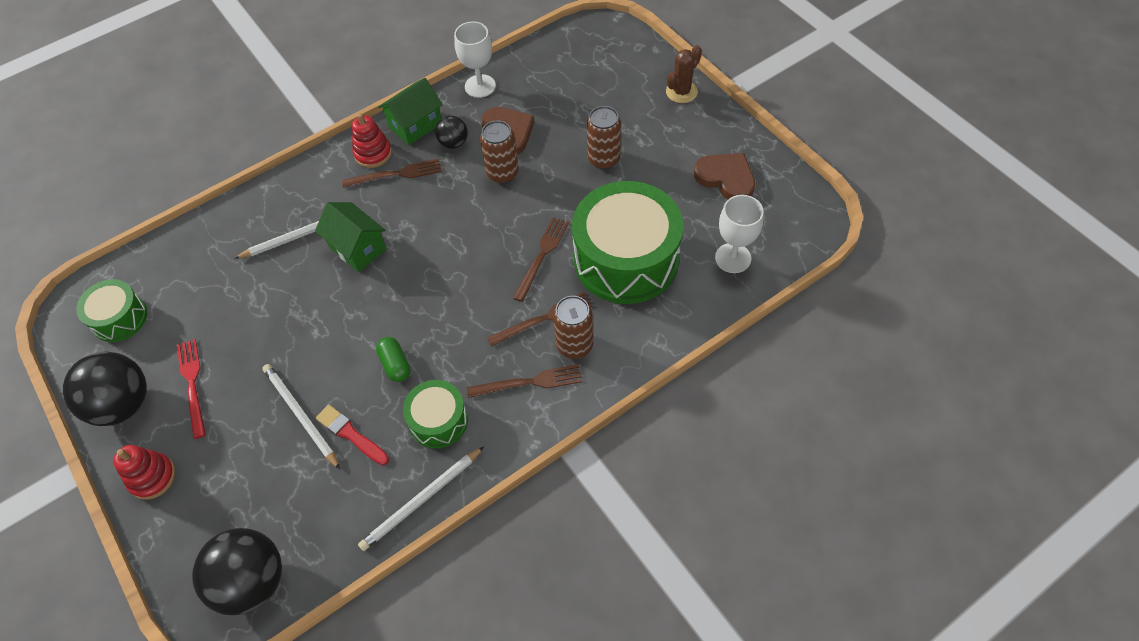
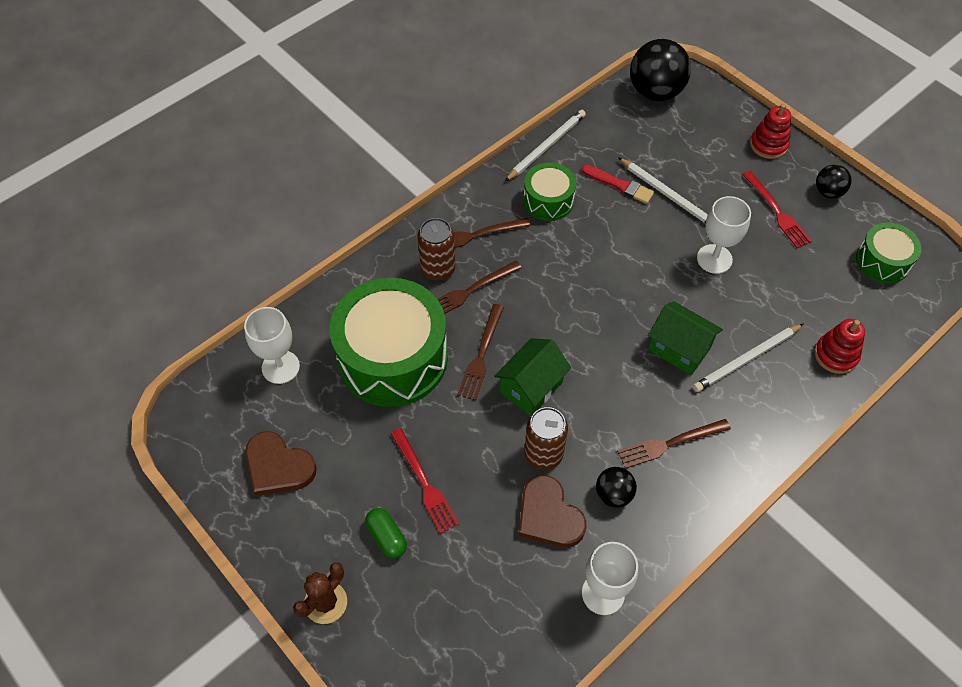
camera: 170 degrees right, 0 degrees up
black ball [63,352,147,426] -> black ball [816,165,851,198], size x0.52
red stacking toy [352,113,392,168] -> red stacking toy moved to [814,319,865,374]
green capsule [376,337,410,382] -> green capsule moved to [365,508,407,559]
green house [378,78,443,145] -> green house moved to [494,338,571,416]
brown can [587,106,621,169] -> red fork [390,428,459,534]
none -> white goblet [697,196,751,274]

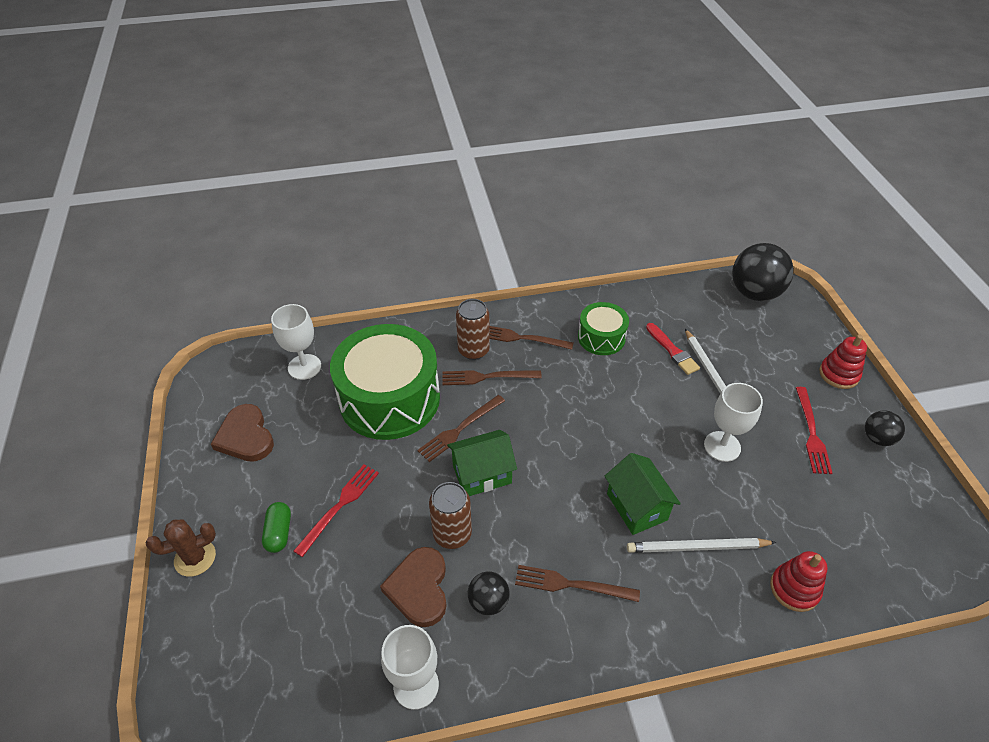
camera: 30 degrees right, 10 degrees down
red fork [390,428,459,534] -> red fork turned 150 degrees counterclockwise [294,465,379,557]
white pencil [505,110,586,181] -> none
green drum [856,222,921,283] -> none

